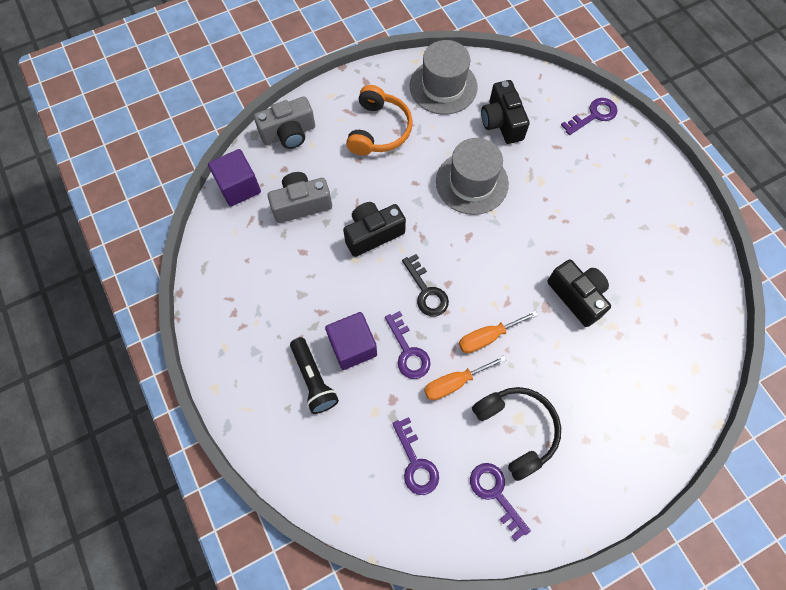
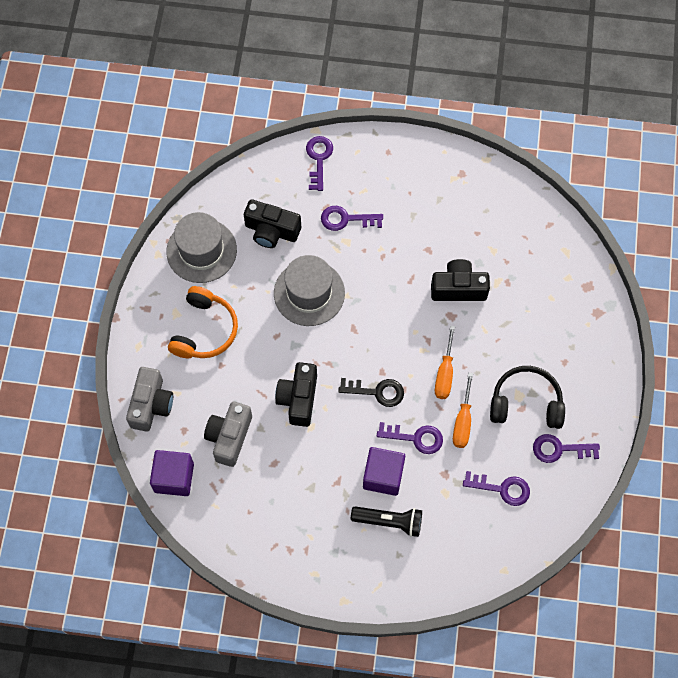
camera: 55 degrees left, 0 degrees up
orange headphones [346,85,413,156] -> orange headphones turned 60 degrees clockwise [168,286,238,358]
none -> purple key [321,206,383,231]

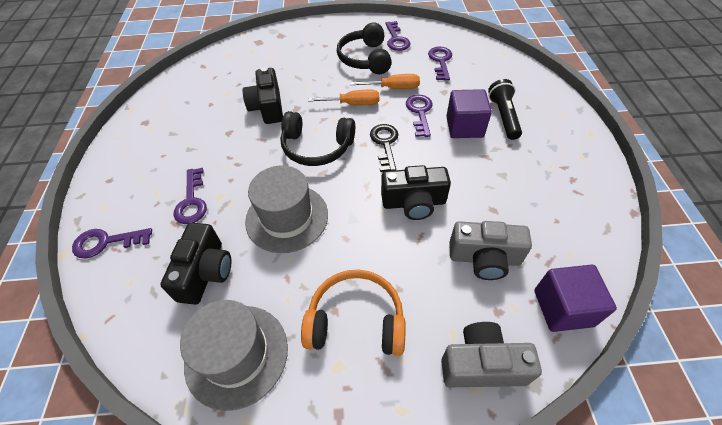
camera: 100 degrees left, 15 degrees down
none -> black headphones [280,111,355,166]

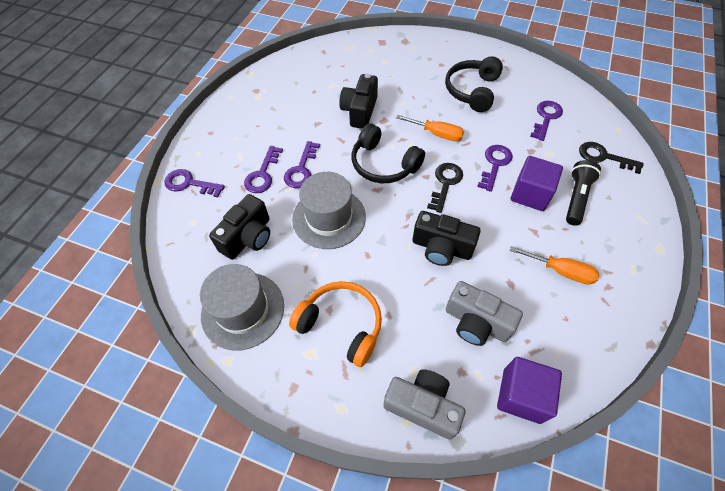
camera: 25 degrees right, 5 degrees up
orange screwdriver [350,74,420,89] -> orange screwdriver moved to [510,246,599,284]
purple key [385,21,410,51] -> purple key moved to [284,141,320,188]
none -> black key [579,142,644,174]

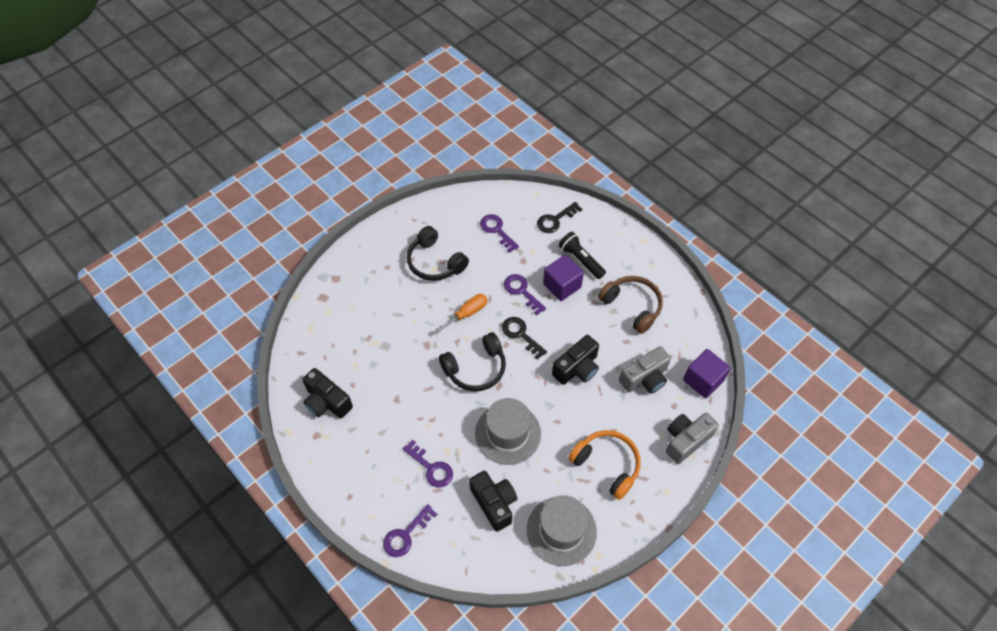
camera: 65 degrees left, 0 degrees up
purple key [284,141,320,188] -> none
orange headphones [289,281,382,367] -> orange headphones turned 75 degrees clockwise [568,430,641,500]
black camera [339,74,378,129] -> black camera moved to [302,368,353,418]
orange screwdriver [510,246,599,284] -> brown headphones [598,276,663,334]

